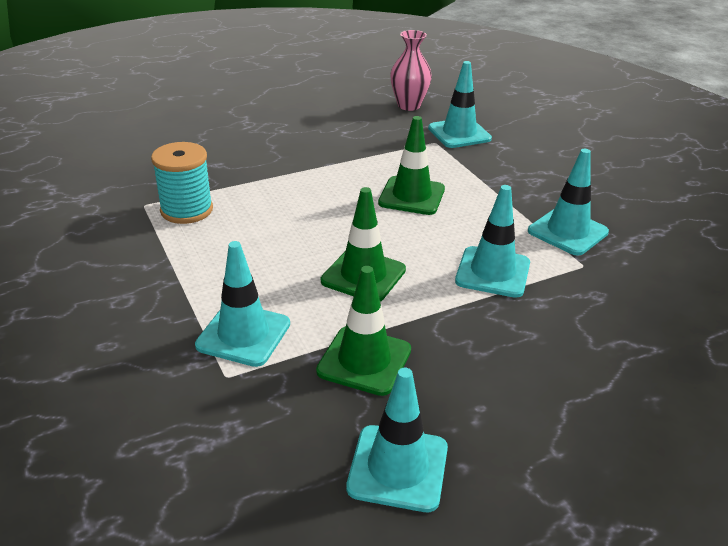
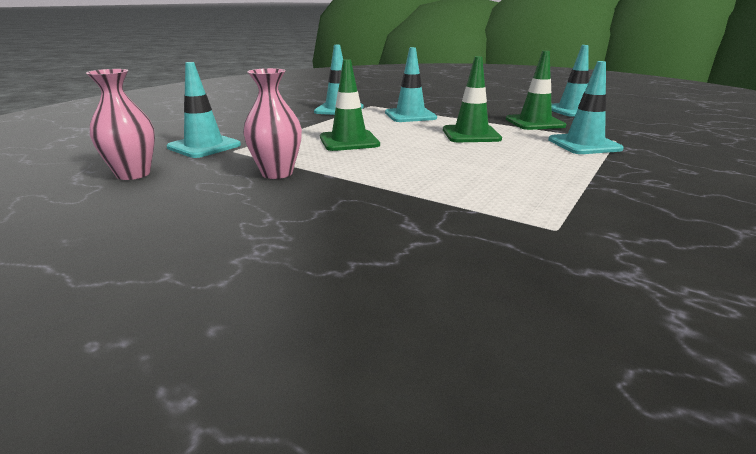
camera: 120 degrees left, 10 degrees down
turquoise spool [151,142,213,224] -> none
none -> pink vase [243,68,302,179]

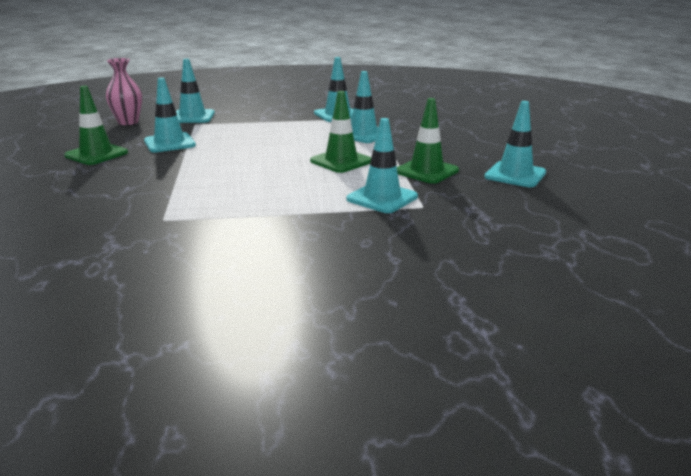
camera: 50 degrees right, 0 degrees up
pink vase [243,68,302,179] -> turquoise traffic cone [144,77,196,152]
green traffic cone [320,59,380,151] -> green traffic cone moved to [64,86,128,165]

